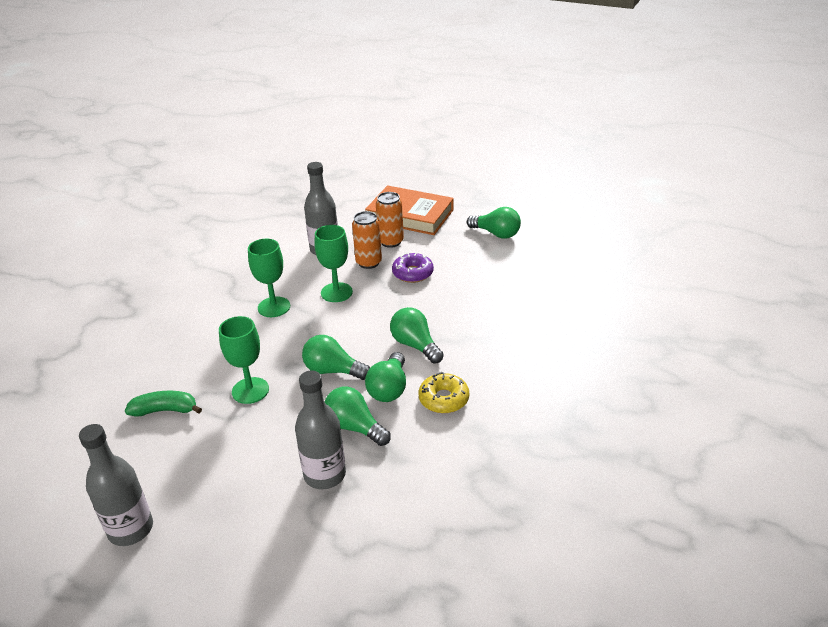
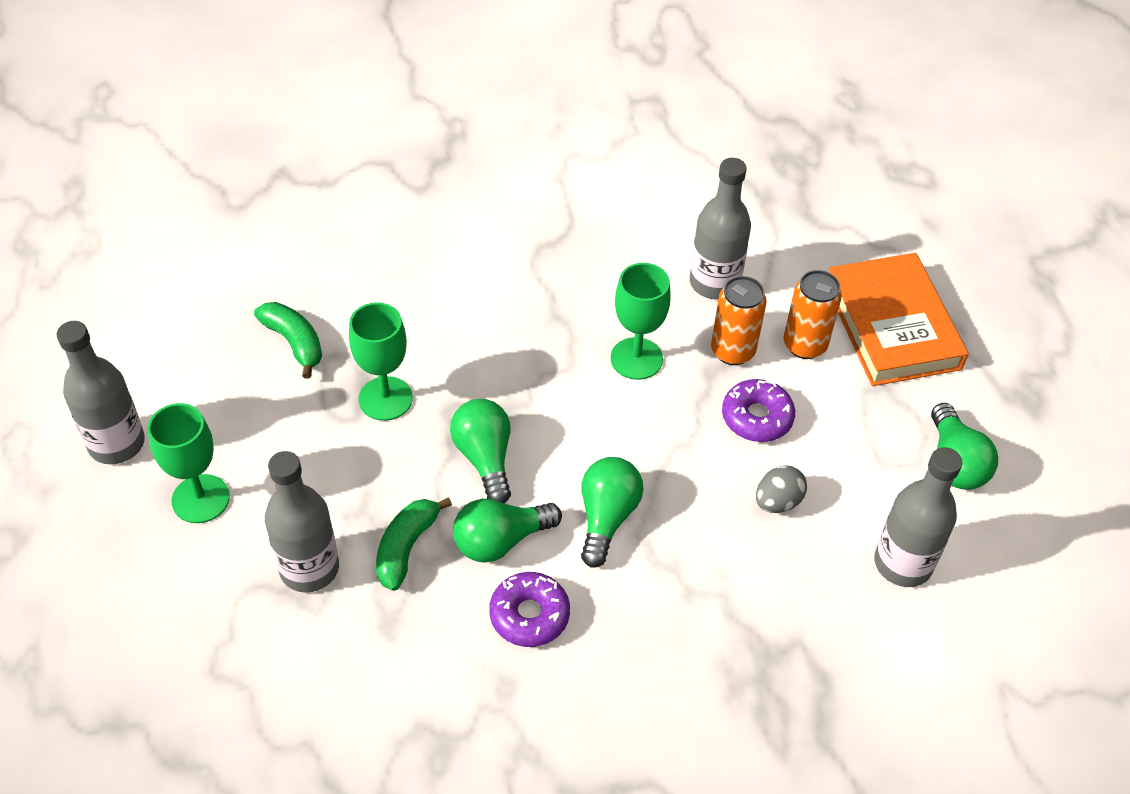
camera: 50 degrees right, 15 degrees up
green goblet [248,238,290,317] -> green goblet moved to [148,403,230,523]
green light bulb [324,387,391,446] -> green banana [376,497,452,591]
yellow donut [418,372,469,413] -> purple donut [489,572,570,647]
none -> grey egg [756,466,807,513]
none -> grey bottle [874,447,962,587]

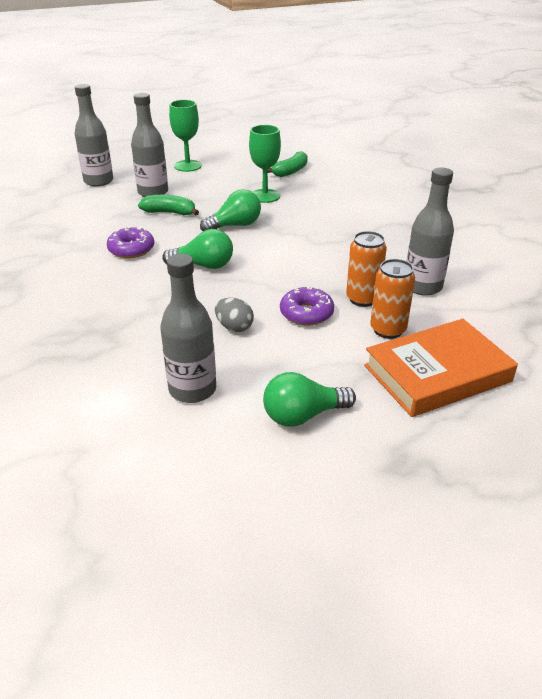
camera: 80 degrees right, 15 degrees down
grey bottle [57,321,145,464] -> grey bottle moved to [75,84,113,187]
green light bulb [453,499,562,563] -> none
green goblet [611,263,671,380] -> none

